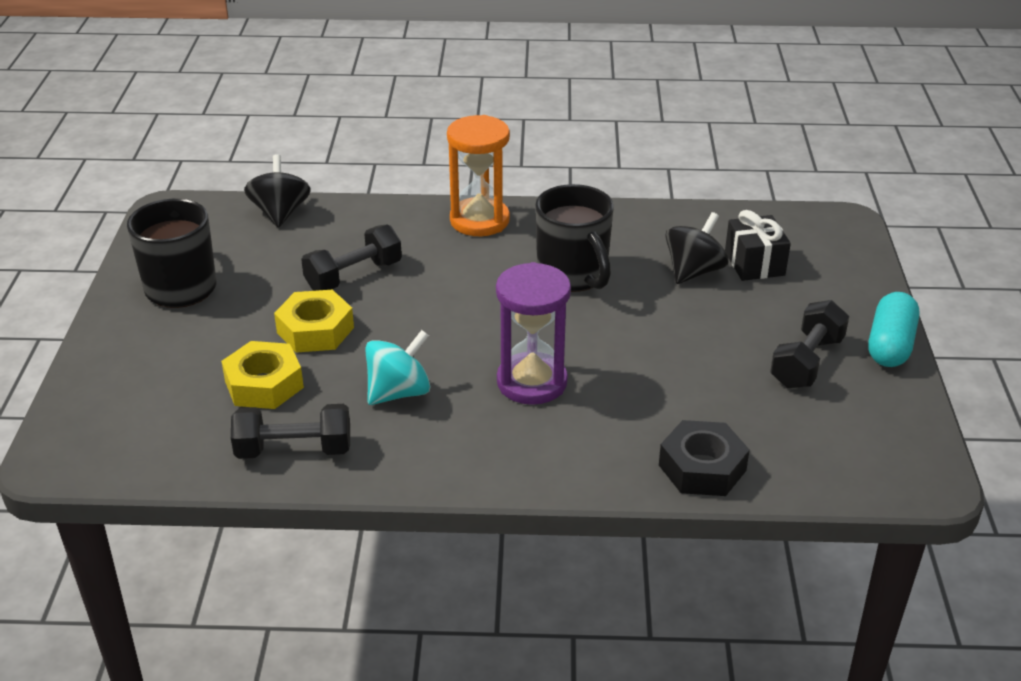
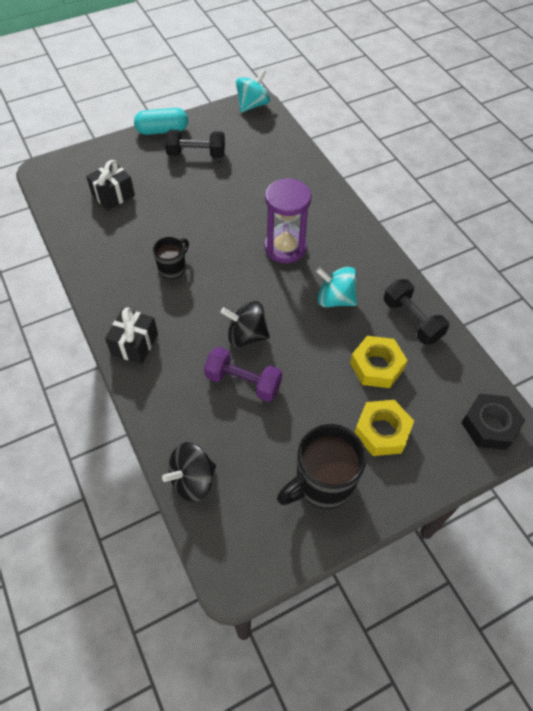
camera: 120 degrees left, 20 degrees up
yellow nut [274,290,354,353] -> yellow nut moved to [354,400,414,456]
black dumbbell [301,224,402,291] -> purple dumbbell [204,347,282,402]
orange hourglass [447,115,510,236] -> black gift [105,307,158,364]
black mug [535,184,614,292] -> black mug [153,237,189,279], size x0.58
black nut [659,420,750,496] -> black nut moved to [461,394,525,450]
black spinning top [665,212,729,284] -> black spinning top moved to [221,301,270,347]
none -> turquoise spinning top [236,69,270,113]

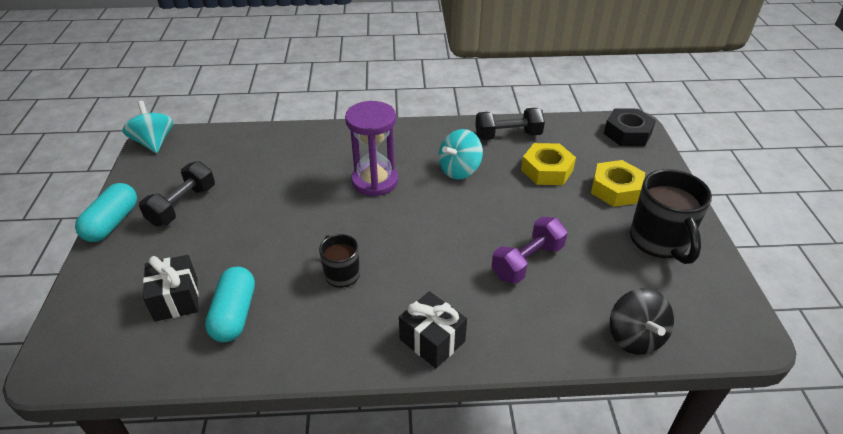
camera: 65 degrees left, 15 degrees down
black spinning top [221,301,270,347] -> none
none -> turquoise capsule [205,266,255,342]

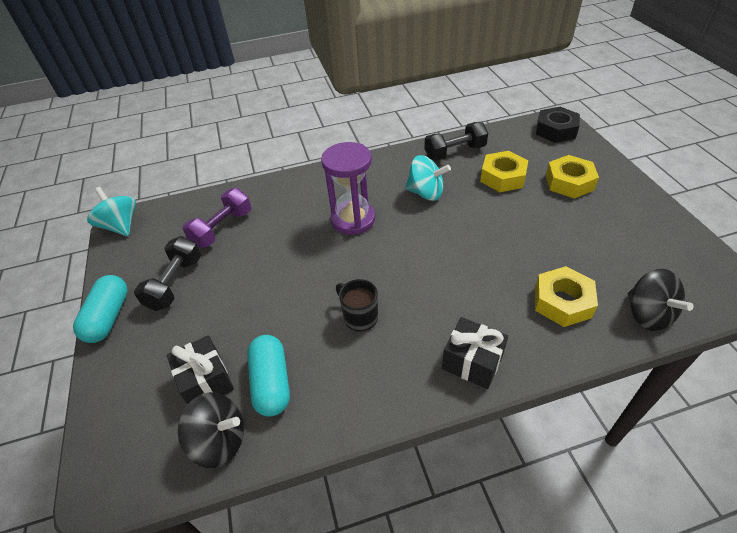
camera: 10 degrees left, 5 degrees up
turquoise spinning top [438,129,483,180] -> turquoise spinning top turned 105 degrees counterclockwise [405,155,451,201]
purple dumbbell [491,217,568,284] -> purple dumbbell moved to [182,188,251,248]
black mug [630,169,712,264] -> none
none -> black spinning top [178,392,244,468]
none -> yellow nut [535,266,598,327]

